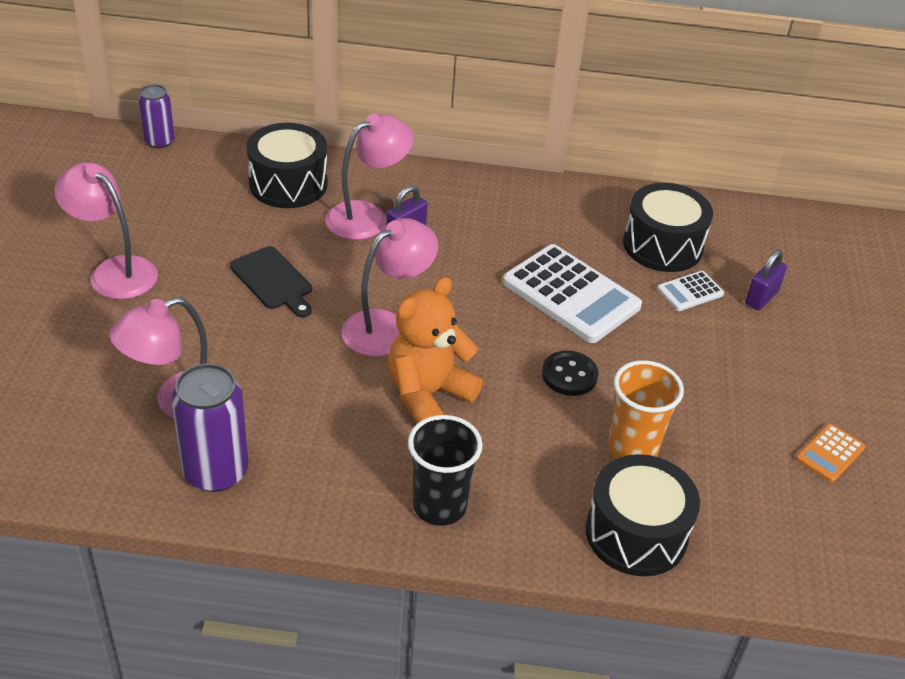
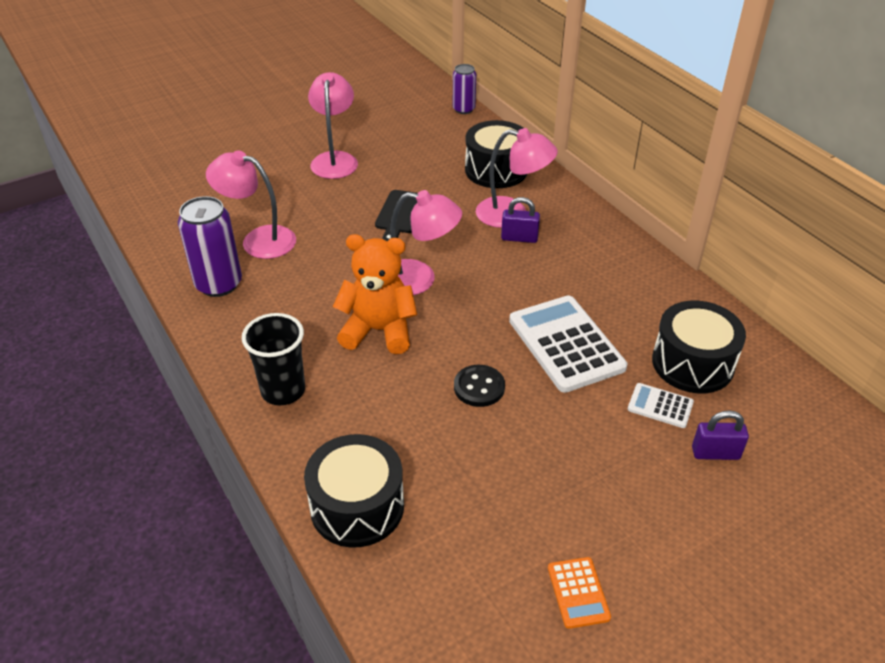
camera: 55 degrees right, 0 degrees up
white calculator [503,244,642,343] -> white calculator turned 150 degrees clockwise [509,295,627,393]
orange cup [608,360,684,458] -> none
orange calculator [796,424,865,483] -> orange calculator turned 105 degrees counterclockwise [548,557,611,629]

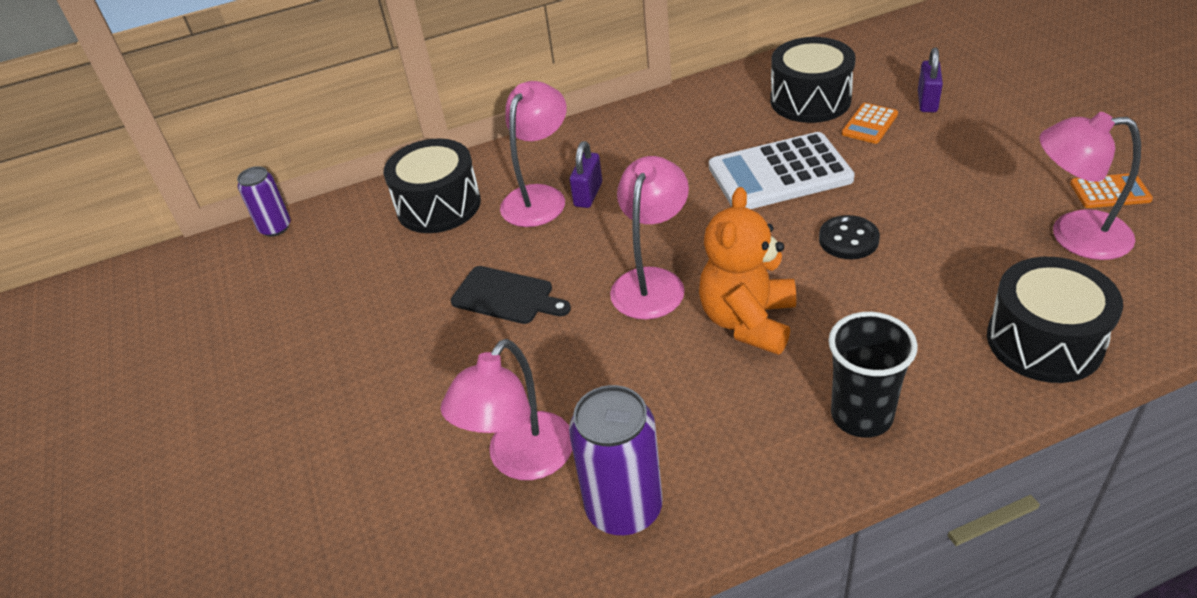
camera: 75 degrees left, 0 degrees up
pink lamp [308,72,358,179] -> pink lamp moved to [1039,112,1141,260]
white calculator [628,383,694,428] -> orange calculator [842,103,898,144]

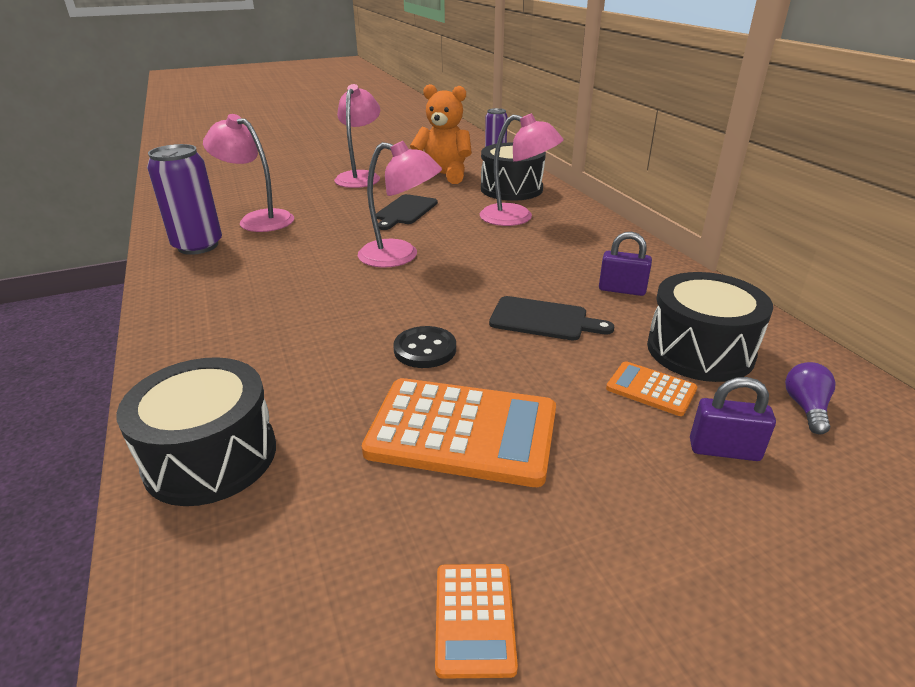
camera: 85 degrees right, 10 degrees down
purple padlock [570,141,602,208] -> purple padlock moved to [599,232,652,296]
orange teddy bear [699,187,796,355] -> orange teddy bear moved to [410,84,472,184]
white calculator [709,132,855,209] -> black cutting board [489,296,614,340]
black cup [828,312,918,438] -> none
pink lamp [1039,112,1141,260] -> pink lamp moved to [334,84,380,188]
none -> orange calculator [362,378,556,487]
none -> purple light bulb [785,362,836,434]

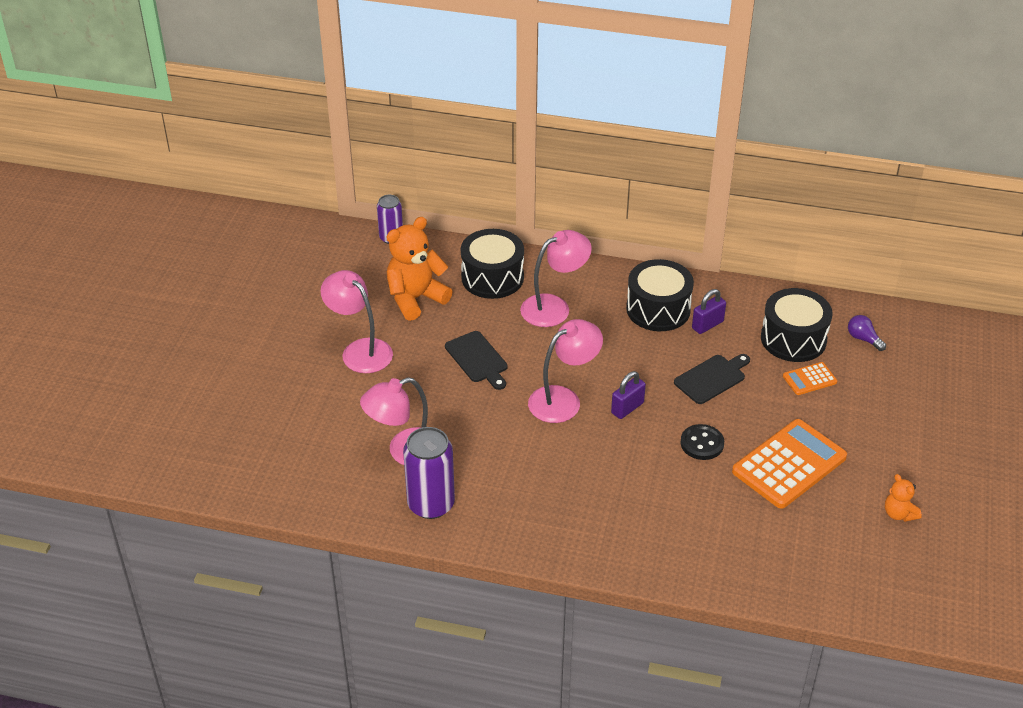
camera: 55 degrees left, 10 degrees up
black drum [117,357,276,506] -> black drum moved to [626,259,694,331]
orange calculator [435,564,518,679] -> orange teddy bear [885,474,922,522]
purple padlock [690,377,776,461] -> purple padlock moved to [611,371,646,419]

